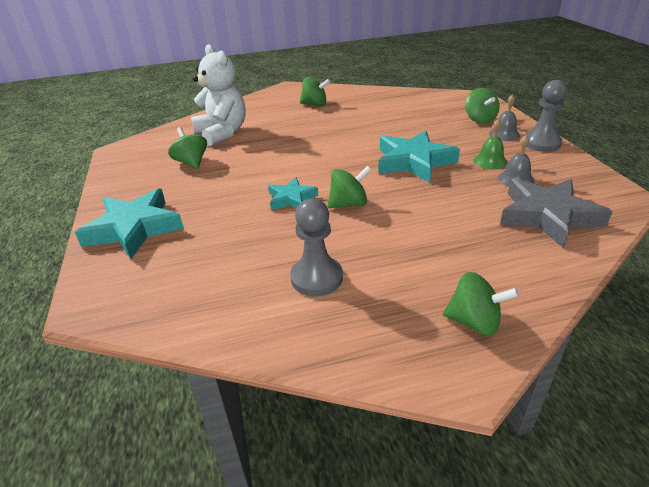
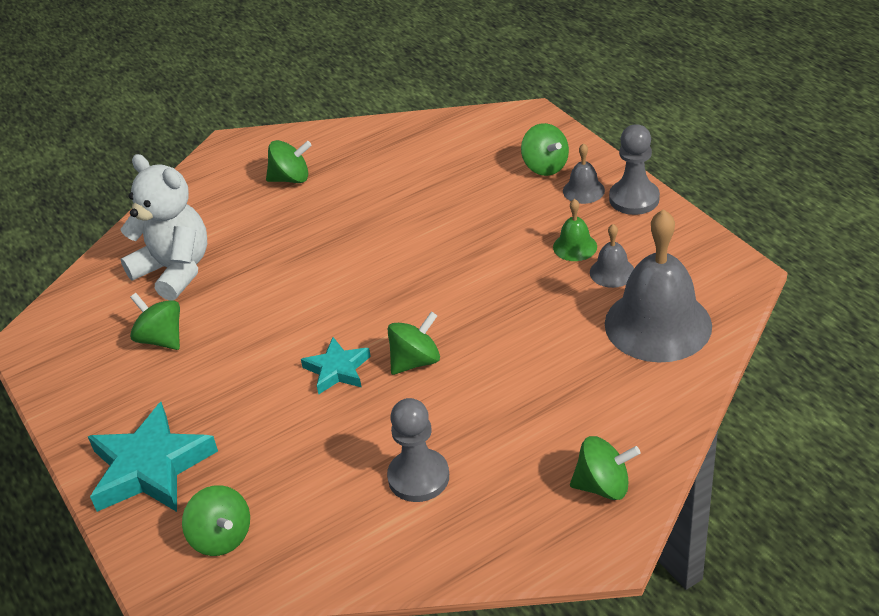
camera: 15 degrees left, 5 degrees up
turquoise star [378,130,460,183] -> none
grey star [500,178,613,248] -> grey bell [605,209,712,362]
none -> green spinning top [182,485,250,556]

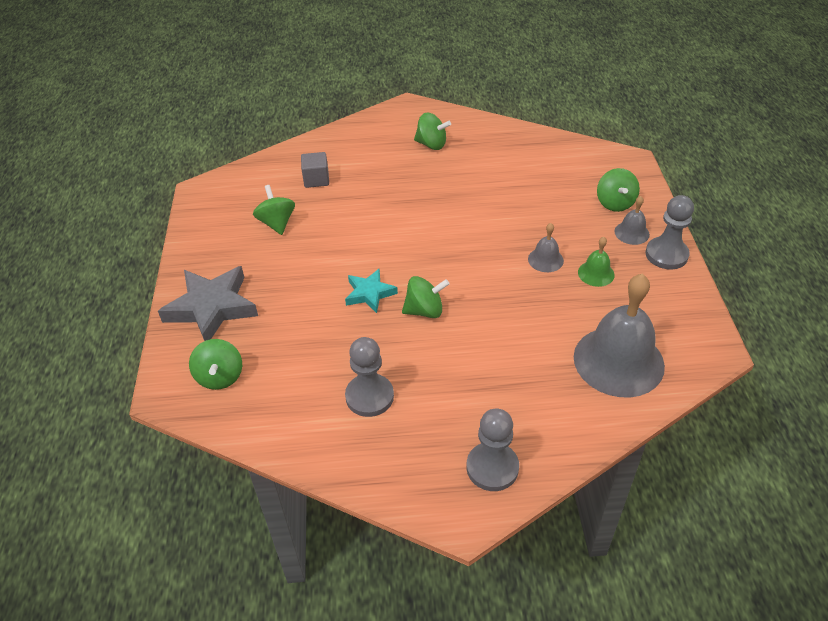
camera: 25 degrees right, 5 degrees up
turquoise star [88,402,218,512] -> grey star [158,266,258,341]
white teddy bear [120,154,207,301] -> grey cube [301,152,329,188]
green spinning top [570,436,640,500] -> grey pawn [467,409,519,491]
grey bell [590,224,634,288] -> grey bell moved to [528,223,564,272]

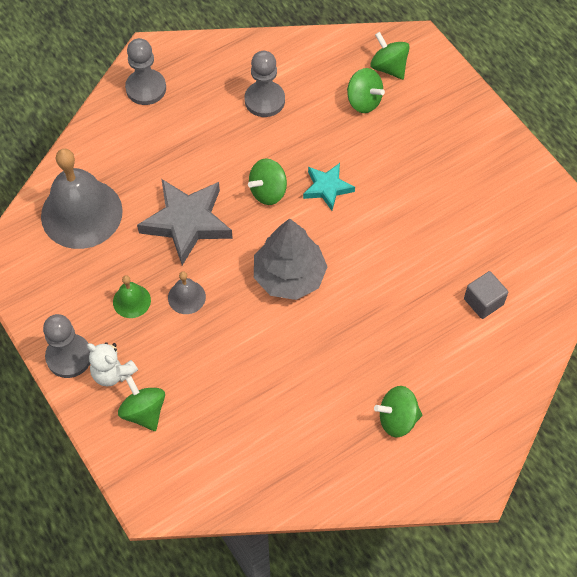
camera: 150 degrees right, 15 degrees up
grey star [158,266,258,341] -> grey star moved to [137,179,233,265]
green spinning top [253,185,295,235] -> green spinning top moved to [347,68,385,113]
grey bell [614,196,650,245] -> white teddy bear [87,342,138,386]
none -> grey tree [254,218,328,300]

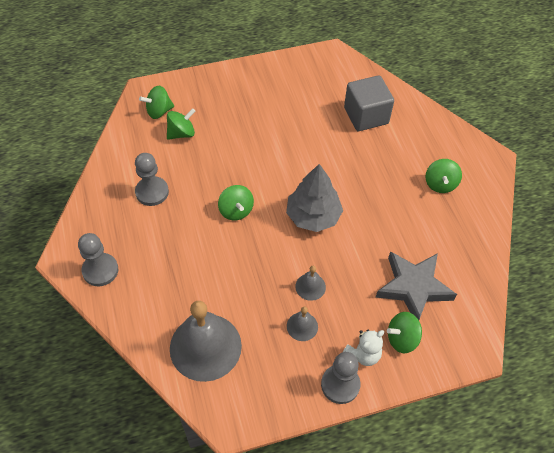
camera: 75 degrees left, 5 degrees down
green bell [113,275,151,318] -> grey bell [287,306,318,341]
grey star [137,179,233,265] -> grey star moved to [376,251,457,320]
turquoise star [303,163,355,211] -> none
grey cube [464,271,508,319] -> grey cube [344,75,394,131], size x1.77

